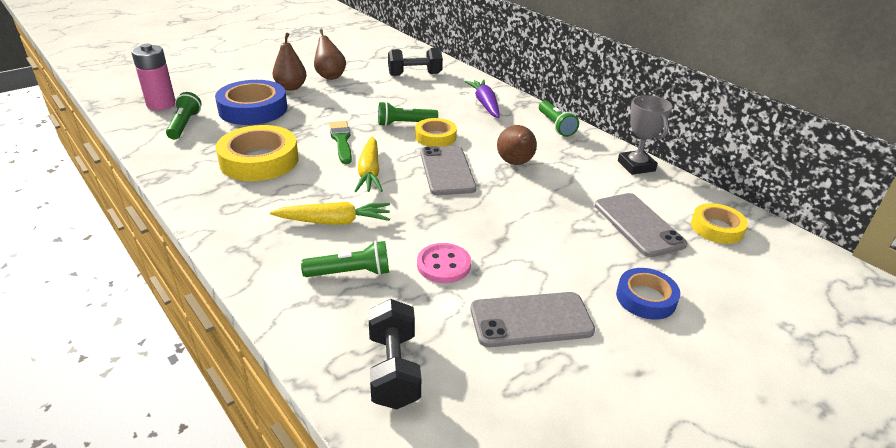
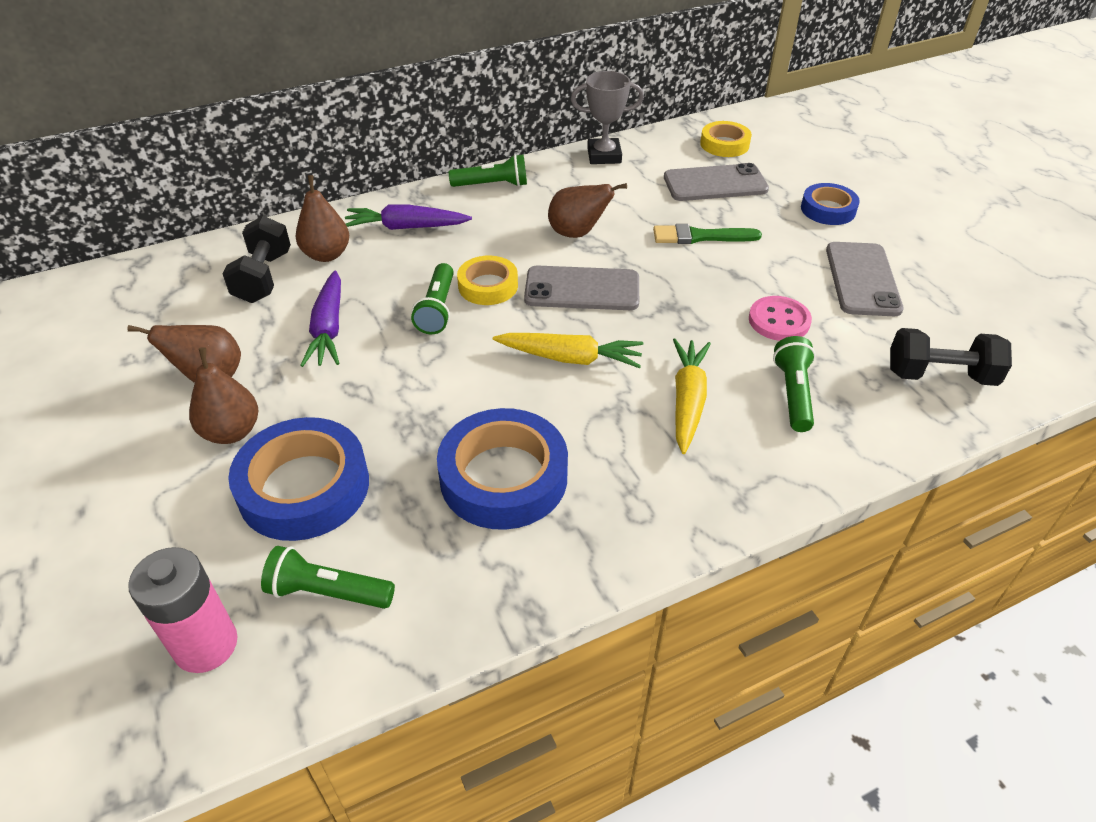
camera: 75 degrees left, 10 degrees up
yellow tape [216,125,298,181] -> blue tape [437,408,568,530]
green brush [329,121,352,164] -> green brush moved to [653,224,762,244]
none -> brown pear [296,175,349,262]
none -> purple carrot [300,270,341,367]

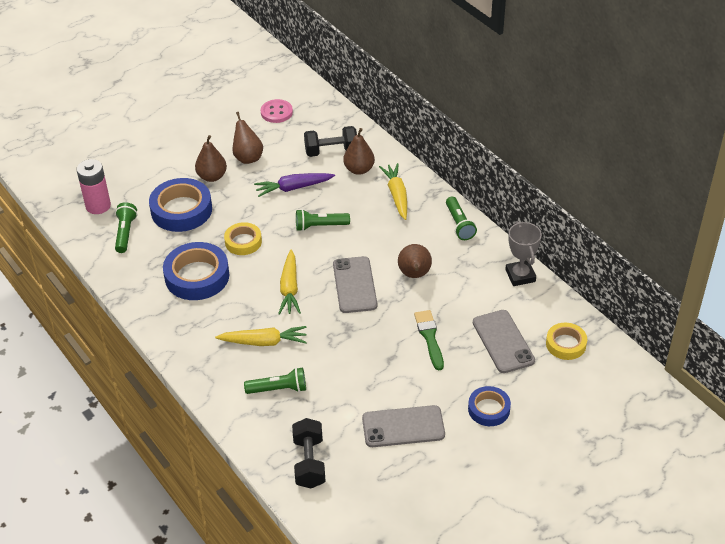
camera: 80 degrees right, 0 degrees up
purple carrot [345,205,472,230] -> yellow carrot [379,163,407,220]
yellow tape [457,256,518,305] -> yellow tape moved to [224,222,262,255]
pink button [749,296,812,341] -> pink button moved to [261,99,293,123]

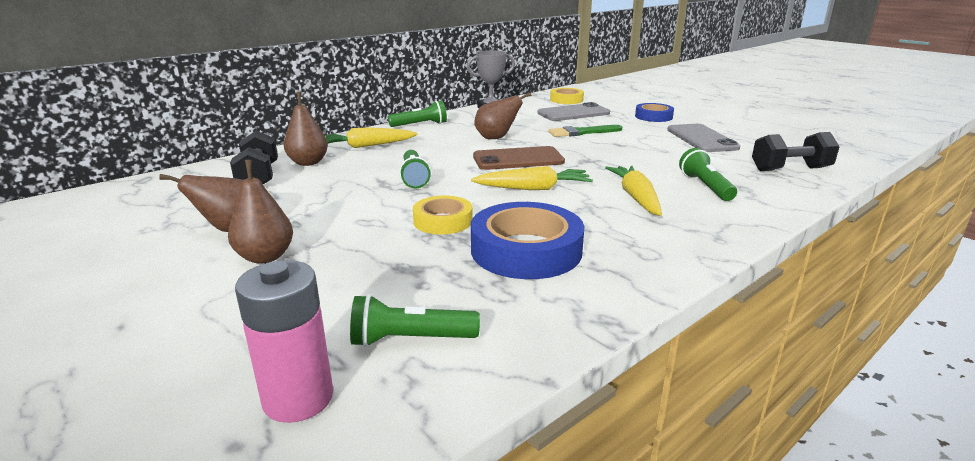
camera: 95 degrees left, 20 degrees down
blue tape [149,178,212,232] -> none
purple carrot [254,173,335,197] -> none
pink button [261,99,293,123] -> none
grey phone [333,256,377,313] -> brown phone [473,146,565,170]

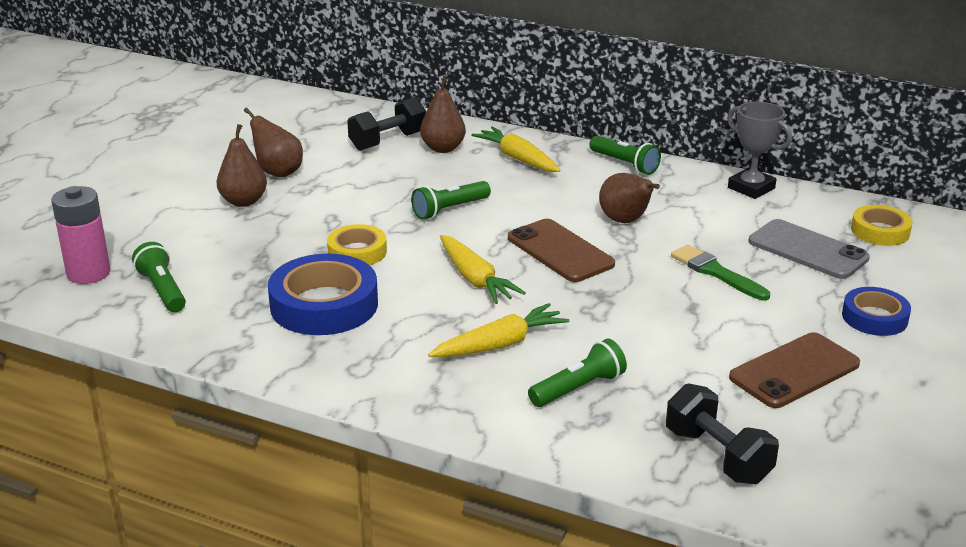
camera: 65 degrees right, 5 degrees up
grey phone [667,124,740,152] -> brown phone [729,332,860,408]

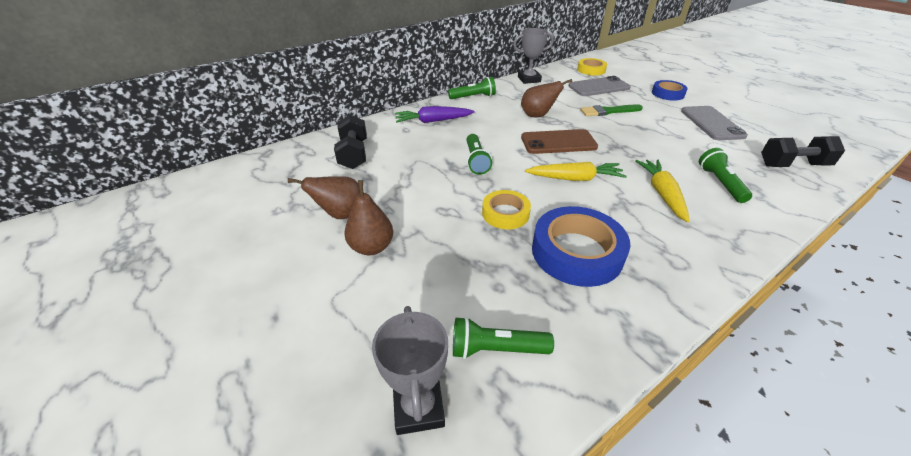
camera: 60 degrees left, 10 degrees up
pink battery [51,186,111,284] -> grey trophy [372,306,448,435]
brown pear [420,76,466,153] -> none
yellow carrot [471,127,561,172] -> purple carrot [395,106,474,123]
brown phone [729,332,860,408] -> grey phone [681,106,748,140]

